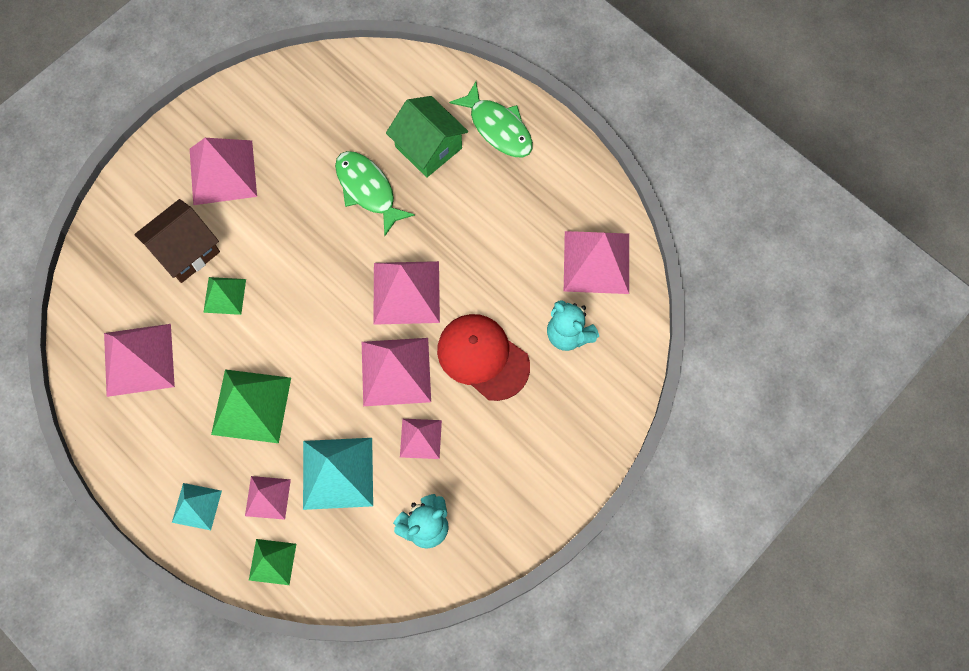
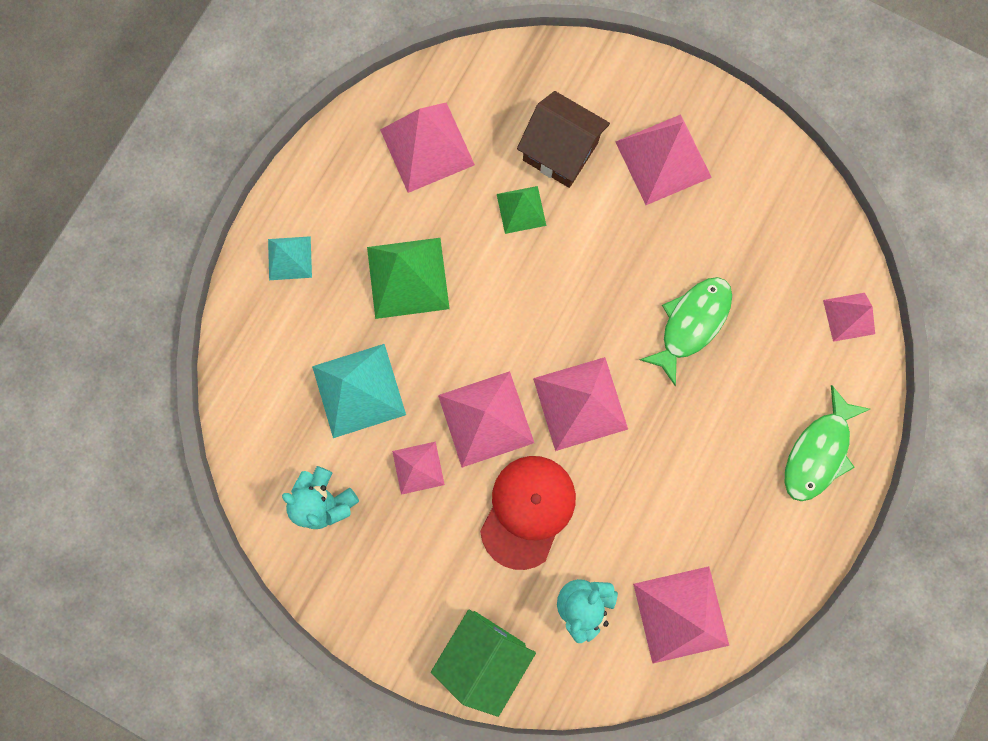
camera: 75 degrees right, 10 degrees up
pink pyramid [245,476,291,520] -> pink pyramid moved to [823,293,875,342]
green pyramid [249,539,296,585] -> none
green house [386,96,468,178] -> green house moved to [431,610,536,717]

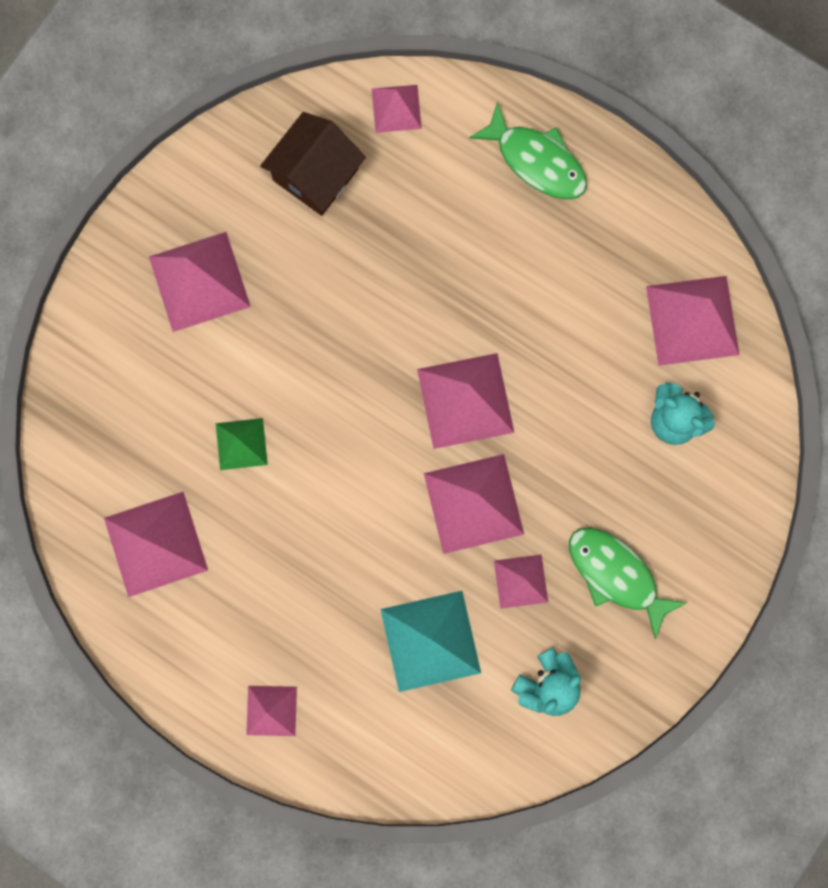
camera: 85 degrees left, 0 degrees up
turquoise pyramid [268,236,312,280] -> pink pyramid [246,686,297,736]
green pyramid [367,238,450,319] -> none
green house [431,610,536,717] -> none
red cap [480,456,576,570] -> none
brown house [517,91,610,188] -> brown house moved to [260,112,366,216]
green fish [639,277,732,386] -> green fish moved to [569,528,687,640]

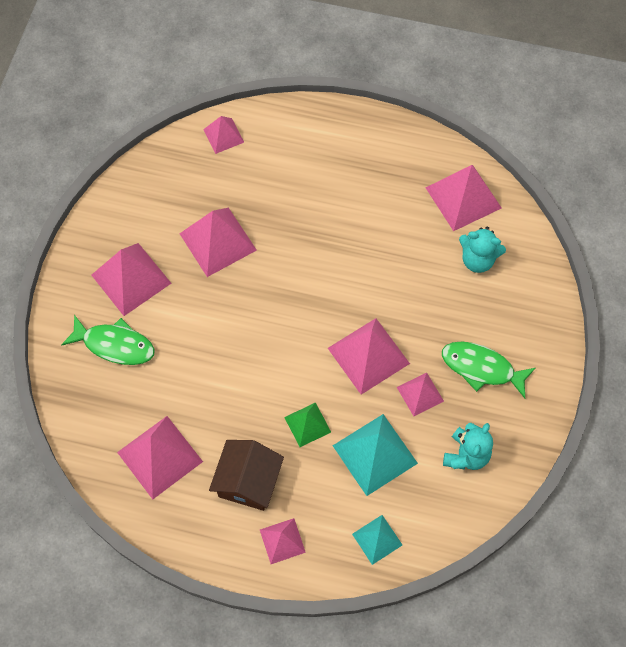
camera: 20 degrees left, 15 degrees down
green pyramid [216,418,268,470] -> green pyramid moved to [284,402,331,447]
brown house [260,112,366,216] -> brown house moved to [209,440,284,511]
pink pyramid [417,353,514,449] -> pink pyramid moved to [179,208,257,277]
green fish [469,102,587,200] -> green fish moved to [61,315,155,365]
none -> turquoise pyramid [352,515,402,565]

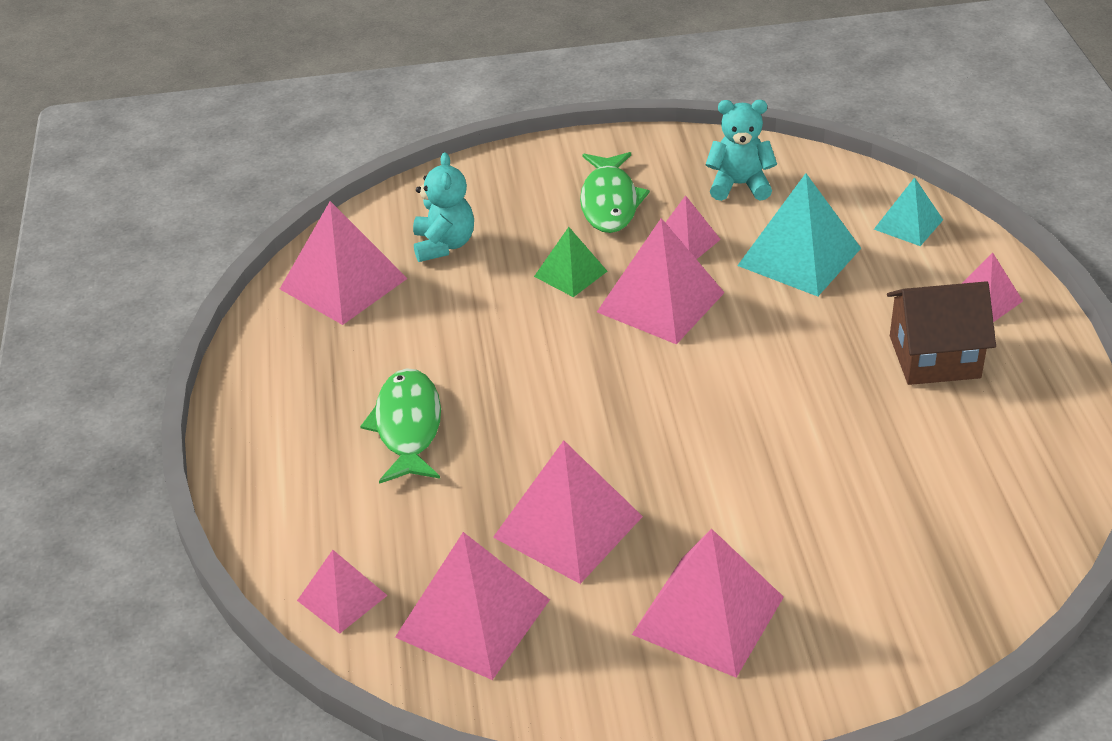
camera: 110 degrees left, 25 degrees down
green fish [61,315,155,365] -> green fish moved to [360,368,441,484]
pink pyramid [117,416,203,499] -> pink pyramid moved to [395,532,550,680]
green pyramid [284,402,331,447] -> green pyramid moved to [534,227,607,297]

